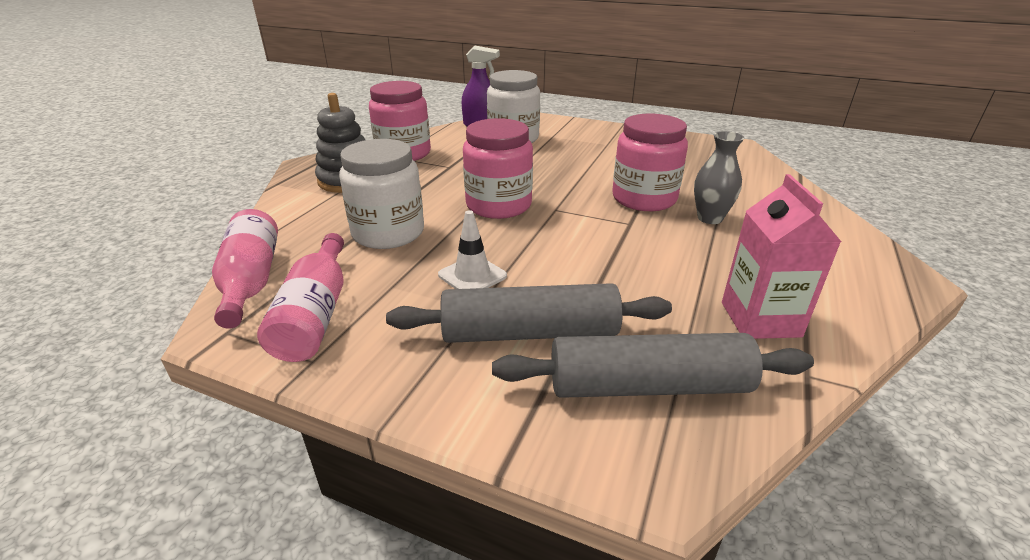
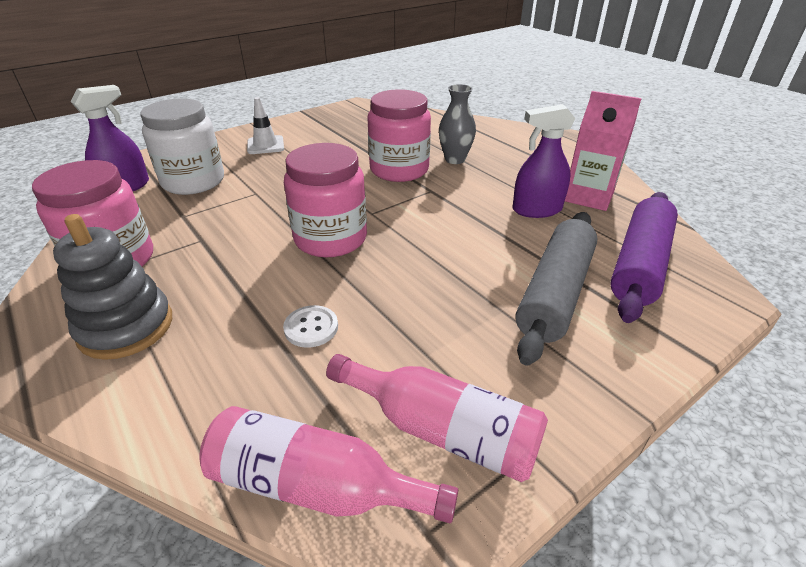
camera: 60 degrees left, 5 degrees up
white jar [339,139,424,249] -> white button [283,305,338,348]
white traffic cone [438,210,507,289] -> white traffic cone moved to [247,97,284,154]
grey rolling pin [492,333,814,398] -> purple rolling pin [610,192,678,323]
none -> purple spray bottle [512,104,575,218]

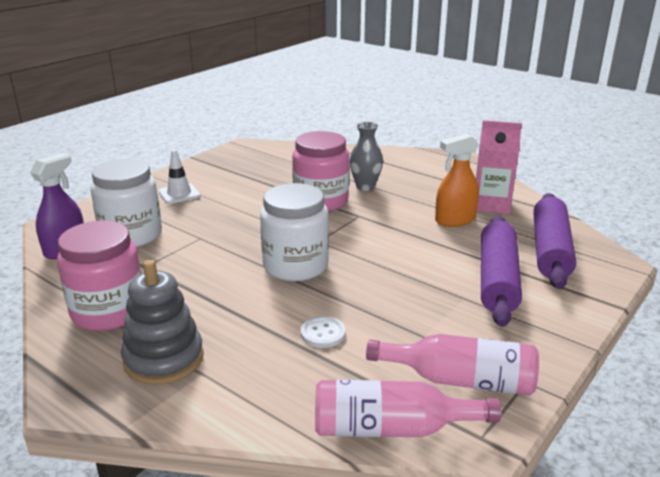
camera: 15 degrees left, 10 degrees down
pink jar [284,143,367,257] -> white jar [260,183,329,281]
purple spray bottle [512,104,575,218] -> orange spray bottle [435,133,479,227]
grey rolling pin [516,212,598,366] -> purple rolling pin [481,216,522,327]

